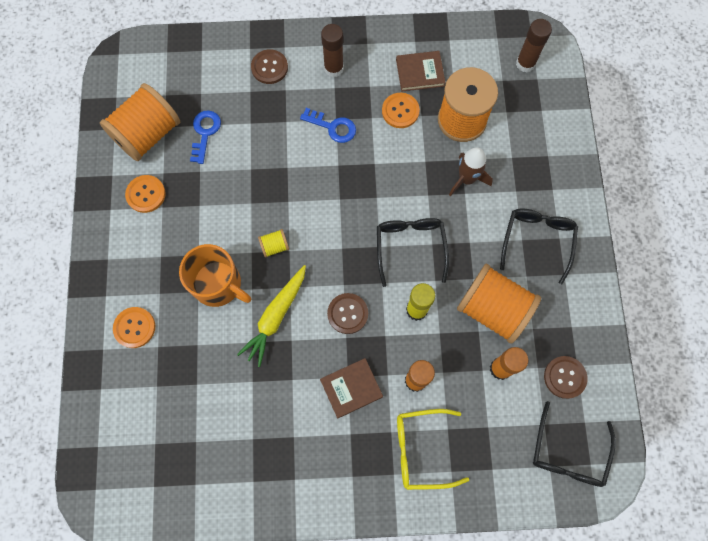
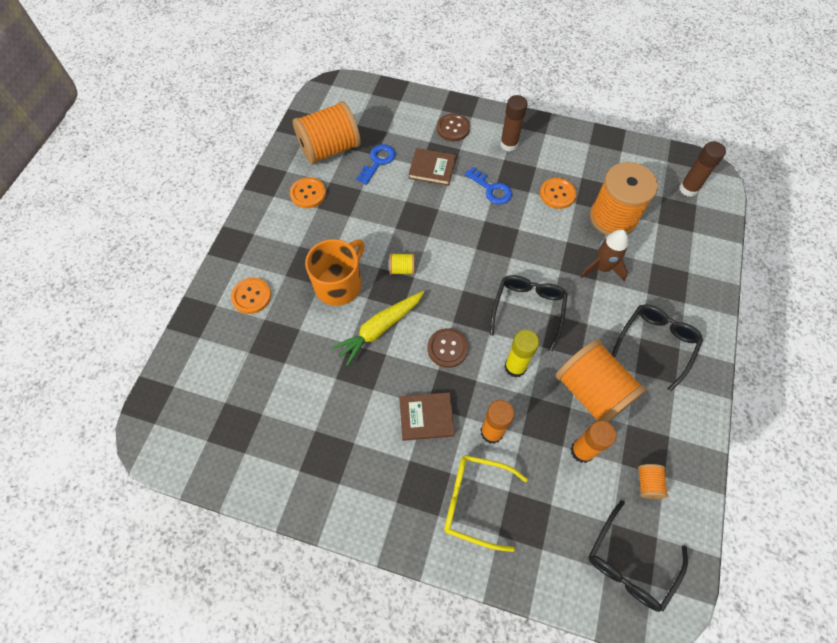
camera: 20 degrees right, 10 degrees down
orange mug [179,244,251,307] -> orange mug turned 105 degrees counterclockwise [305,239,365,306]
brown book [396,51,446,91] -> brown book moved to [408,148,456,186]
brown button [544,356,588,399] -> orange spool [638,464,668,499]

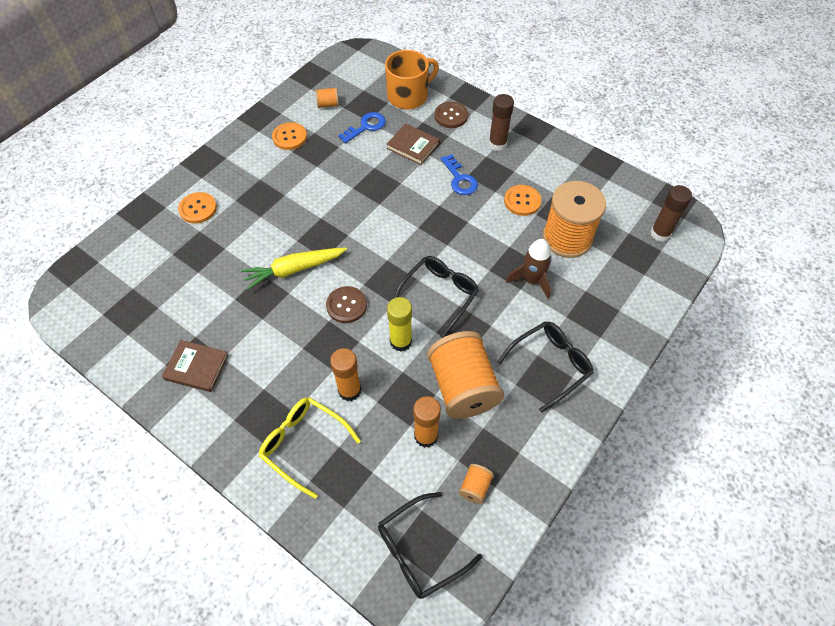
camera: 20 degrees right, 5 degrees down
orange spool [293,101,361,165] -> orange spool [315,87,339,108], size x0.42
orange mug [305,239,365,306] -> orange mug moved to [385,50,439,109]
yellow spool [389,253,415,275] -> none
brown book [399,392,455,441] -> brown book moved to [162,340,229,392]

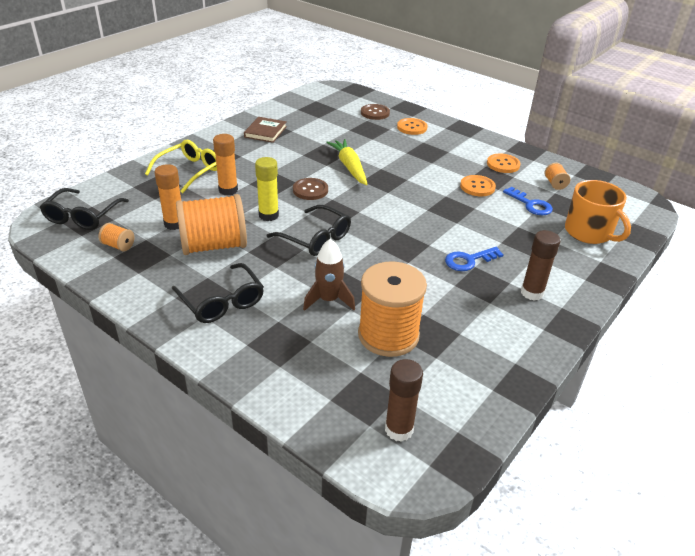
camera: 90 degrees right, 20 degrees down
black glasses [378,492,482,599] -> black glasses turned 135 degrees counterclockwise [40,188,129,230]
brown book [386,123,440,165] -> none
brown button [435,102,468,128] -> brown button moved to [361,104,390,120]
orange button [504,185,541,216] -> orange button moved to [460,175,496,196]

